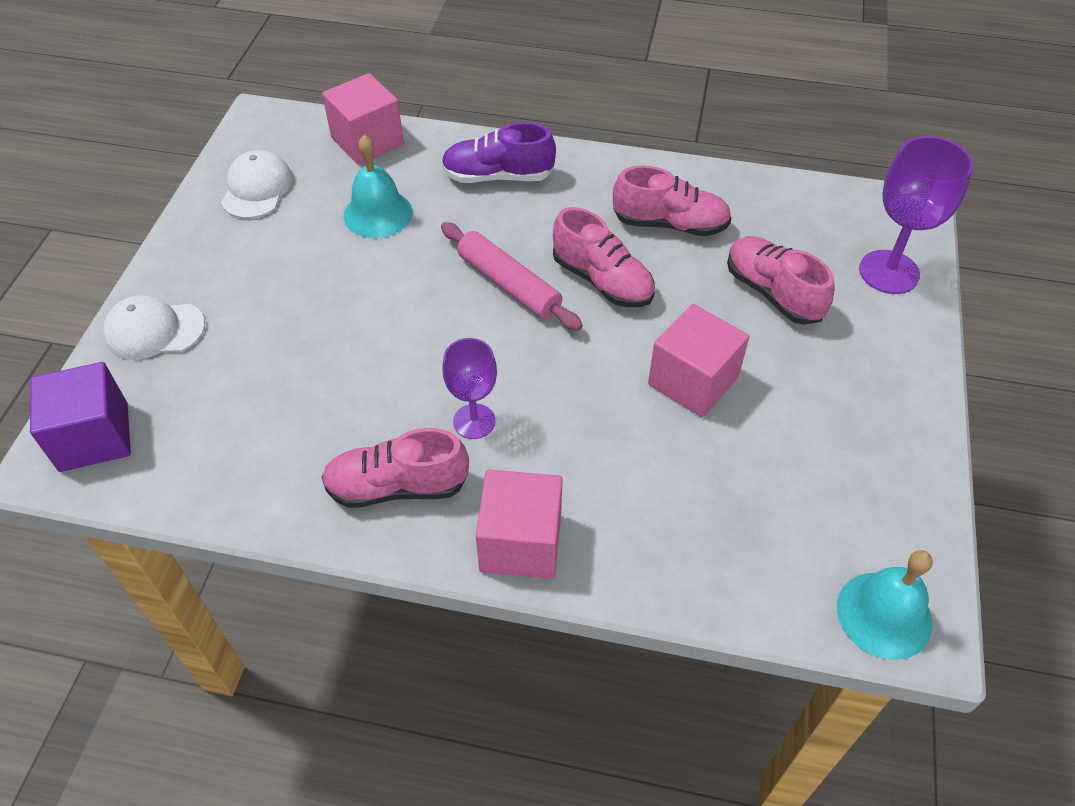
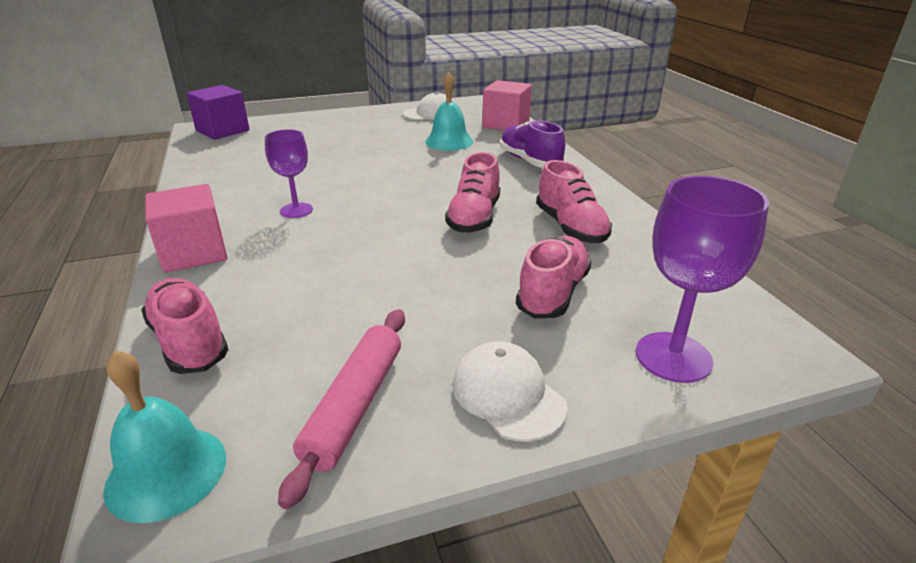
camera: 60 degrees right, 20 degrees down
white cap [103,296,205,360] -> white cap moved to [453,342,568,442]
pink shoe [322,428,469,508] -> pink shoe moved to [141,278,229,374]
pink rolling pin [441,222,583,331] -> pink rolling pin moved to [278,309,405,509]
pink cube [648,304,749,417] -> none

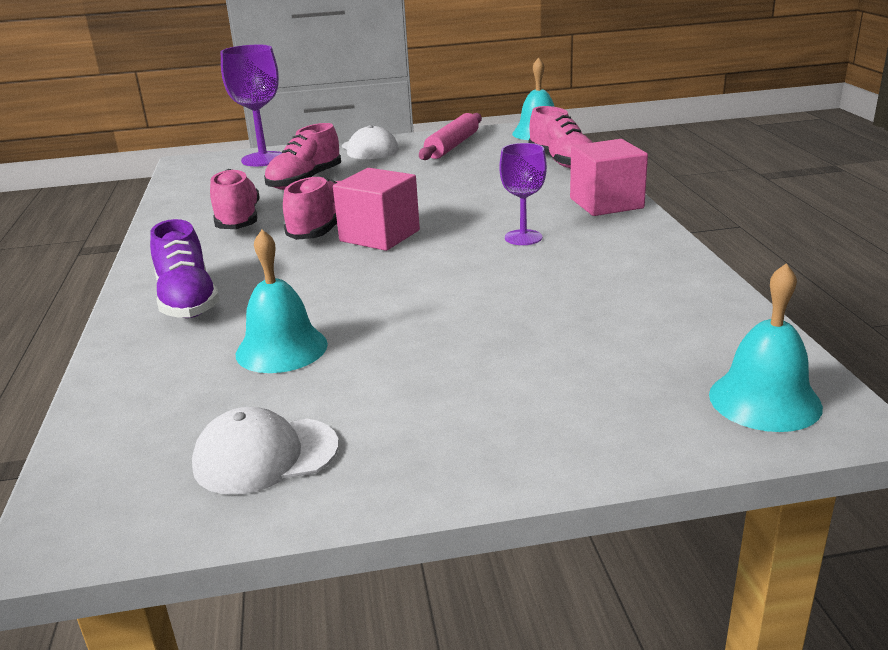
camera: 170 degrees left, 5 degrees down
purple cube [186,85,249,140] -> turquoise bell [709,263,823,432]
pink cube [482,80,532,130] -> pink cube moved to [333,168,420,251]

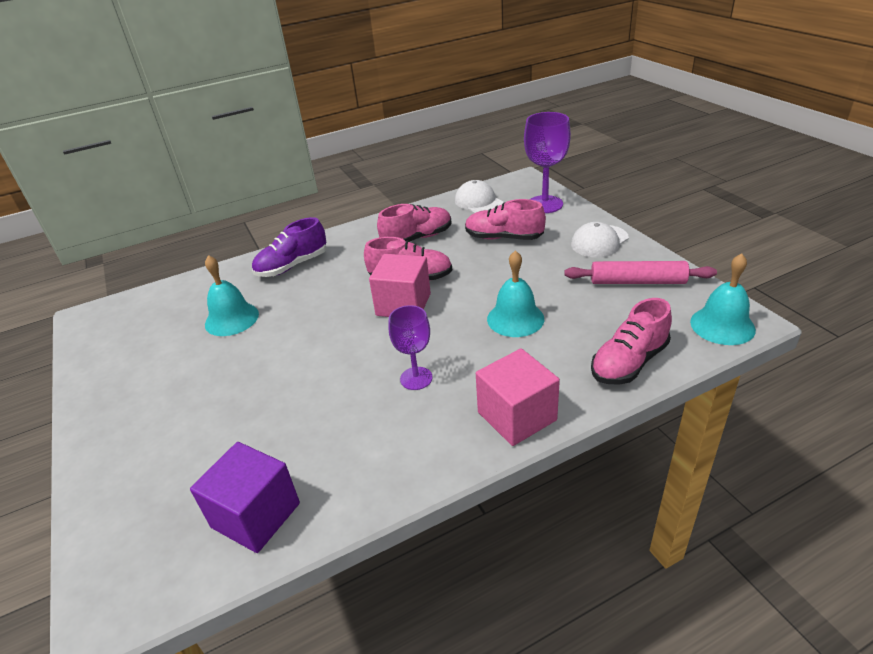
camera: 75 degrees right, 10 degrees up
white cap [192,407,339,495] -> white cap moved to [455,180,504,213]
turquoise bell [709,263,823,432] -> turquoise bell moved to [487,250,544,337]
none -> purple cube [190,442,300,553]

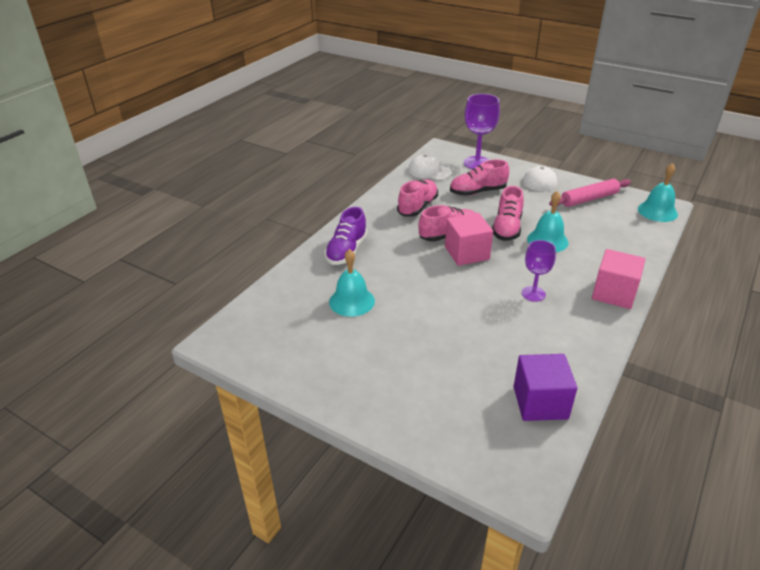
camera: 35 degrees left, 0 degrees up
pink shoe [591,298,672,385] -> pink shoe moved to [492,186,524,241]

